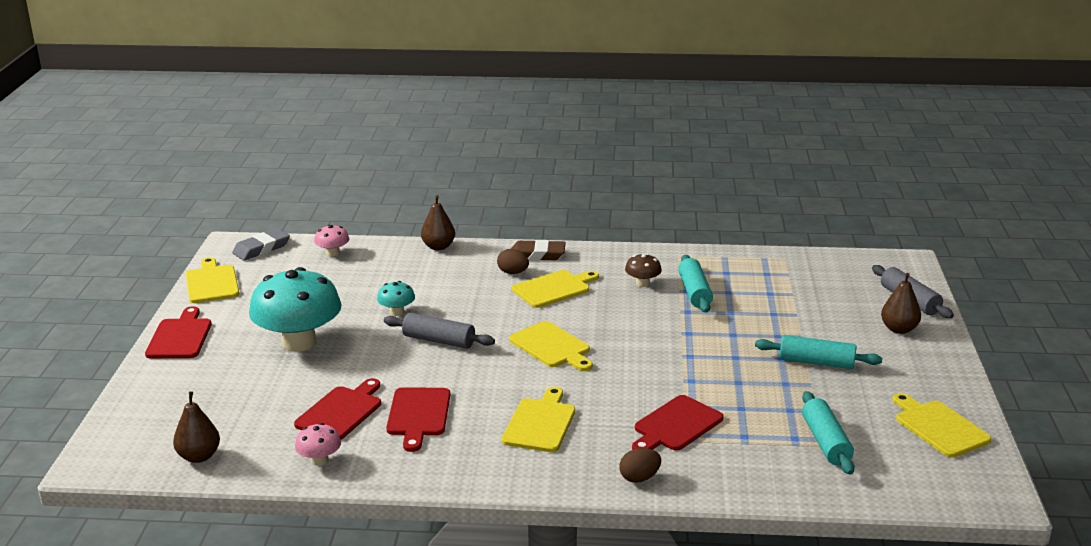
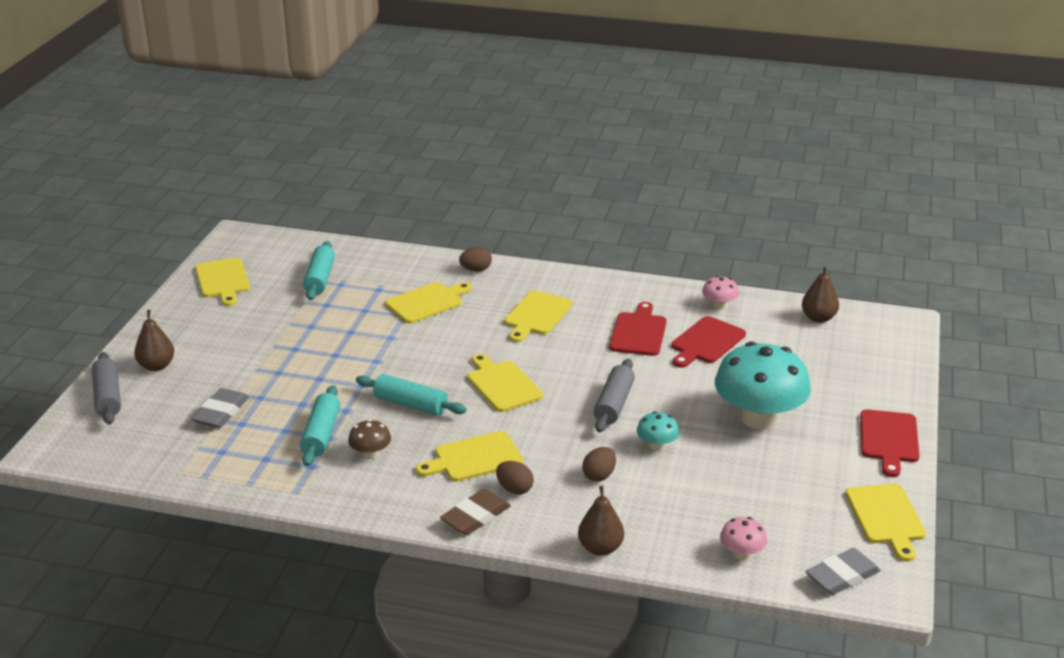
camera: 170 degrees left, 5 degrees up
grey rolling pin [384,313,495,349] -> grey rolling pin turned 75 degrees clockwise [594,359,635,432]
brown eraser [511,240,566,261] -> brown eraser turned 60 degrees counterclockwise [440,489,511,535]
red cutting board [632,395,724,450] -> yellow cutting board [385,282,472,323]
turquoise rolling pin [755,335,882,369] -> turquoise rolling pin moved to [356,374,467,416]
none -> grey eraser [191,388,249,428]
none -> brown egg [582,447,616,482]

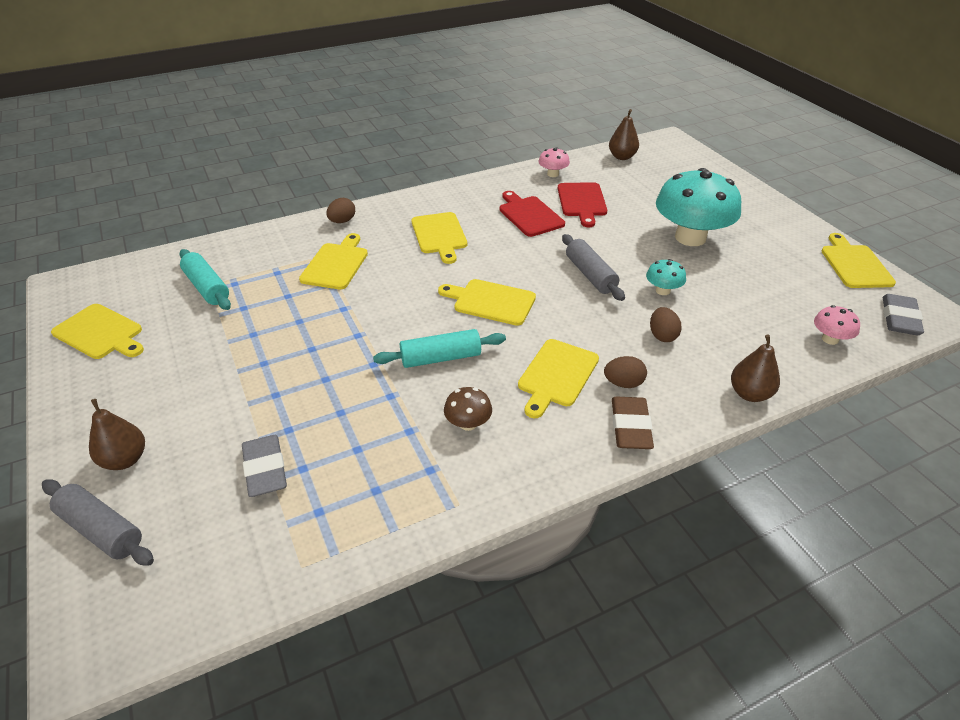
camera: 40 degrees left, 10 degrees up
turquoise rolling pin [300,385,340,466] -> none
yellow cutting board [846,484,926,562] -> yellow cutting board turned 135 degrees counterclockwise [822,233,896,288]
red cutting board [860,409,920,477] -> none

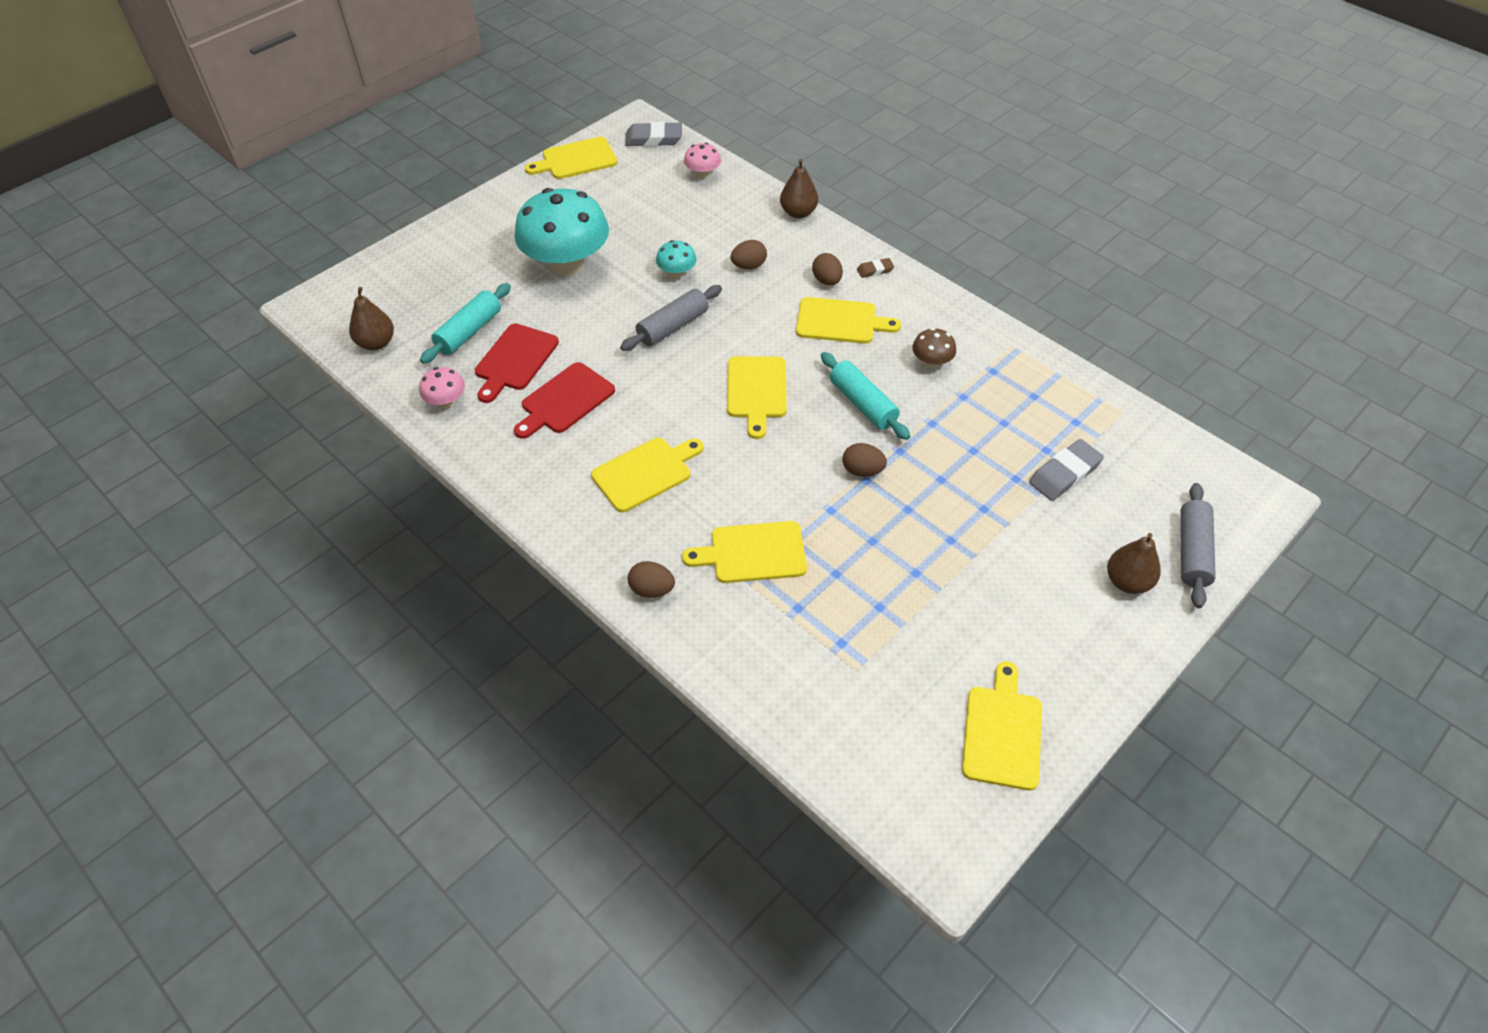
camera: 110 degrees left, 10 degrees up
turquoise rolling pin [179,249,231,310] -> turquoise rolling pin moved to [420,283,511,364]
red cutting board [558,182,607,227] -> red cutting board turned 135 degrees clockwise [475,324,559,403]
brown eraser [612,396,654,449] -> brown eraser [857,258,894,278], size x0.54
none -> brown egg [842,443,887,477]

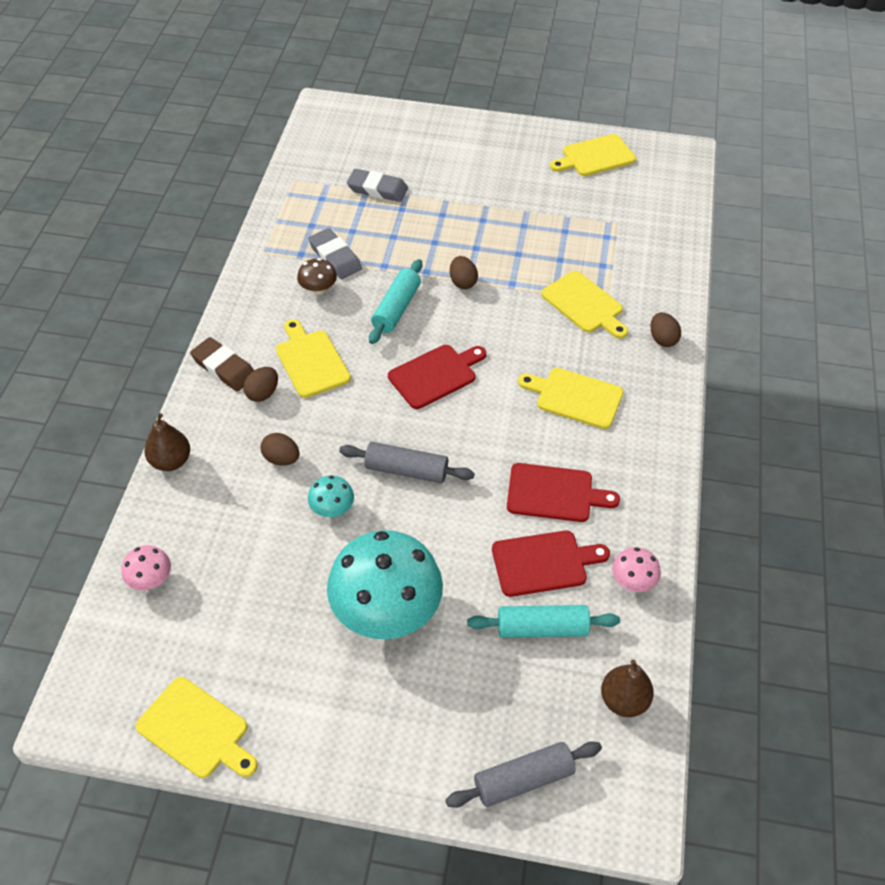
camera: 125 degrees left, 0 degrees up
grey eraser [625,122,682,147] -> grey eraser moved to [308,228,362,279]
yellow cutting board [727,356,787,439] -> red cutting board [388,345,486,409]
brown eraser [857,258,894,278] -> brown eraser [190,337,254,391], size x1.84
brown pear [1107,533,1161,594] -> none
grey rolling pin [1181,483,1216,608] -> grey rolling pin moved to [446,741,602,808]

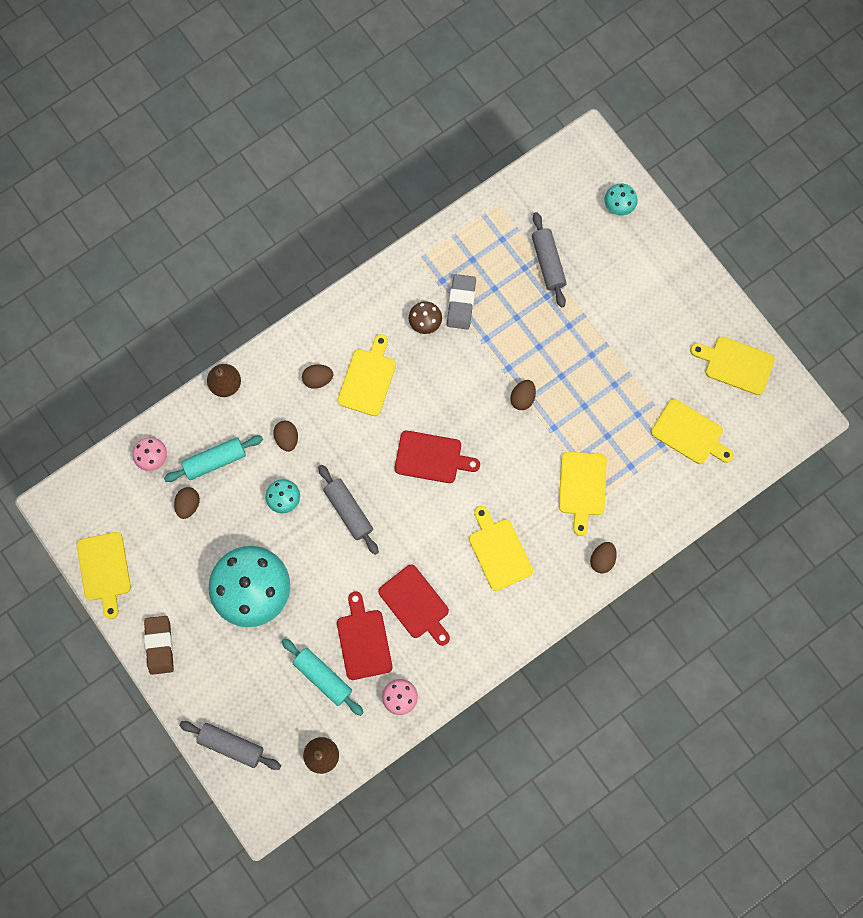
camera: 45 degrees right, 25 degrees up
brown eraser [190,337,254,391] -> brown eraser moved to [144,616,174,675]
grey eraser [347,169,408,202] -> grey rolling pin [532,212,567,307]
turquoise rolling pin [369,259,422,344] -> turquoise rolling pin moved to [164,436,263,482]
red cutting board [492,531,610,597] -> red cutting board turned 135 degrees counterclockwise [337,592,392,680]
none -> brown egg [174,487,200,519]
none -> turquoise mushroom [605,184,638,216]
none -> yellow cutting board [651,399,734,464]

